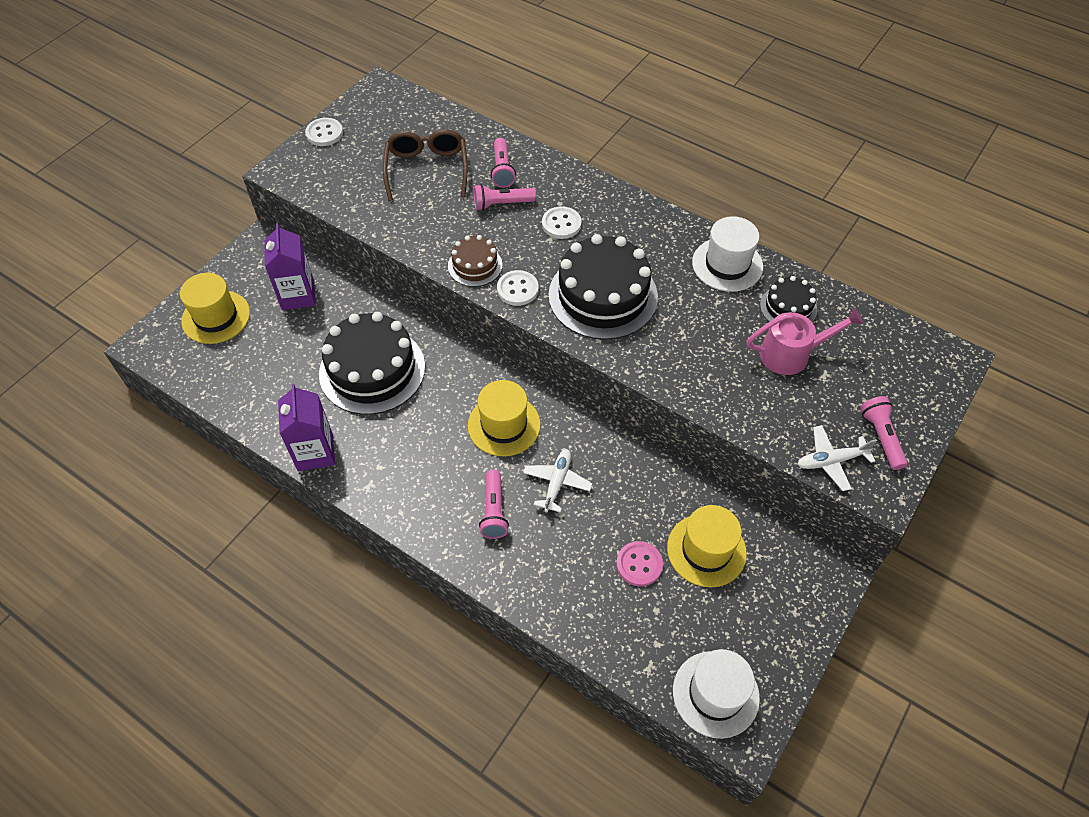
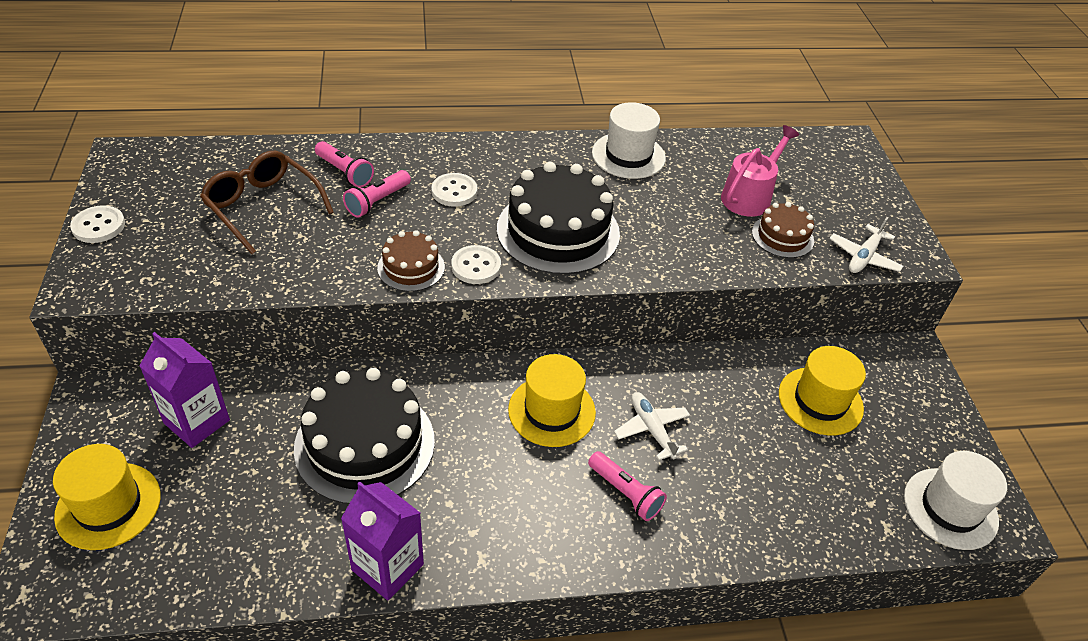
camera: 45 degrees left, 10 degrees down
pink button [616,541,663,586] -> none
black cake [760,276,817,322] -> none
pink flashlight [860,396,908,470] -> none
none -> brown cake [752,202,814,258]

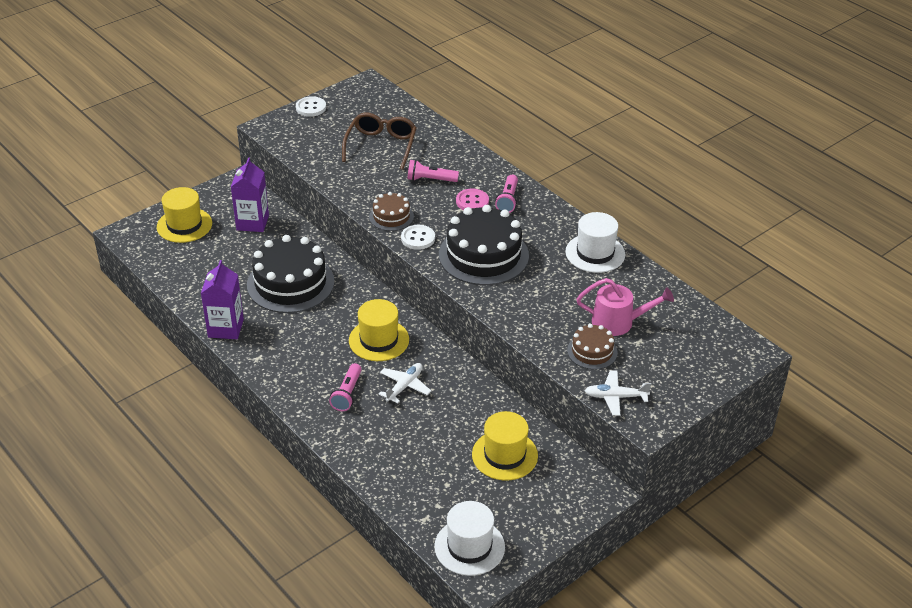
camera: 60 degrees right, 5 degrees down
pink flashlight [315,141,374,188] -> pink flashlight moved to [495,175,518,213]
white button [431,173,477,207] -> pink button [456,188,489,210]

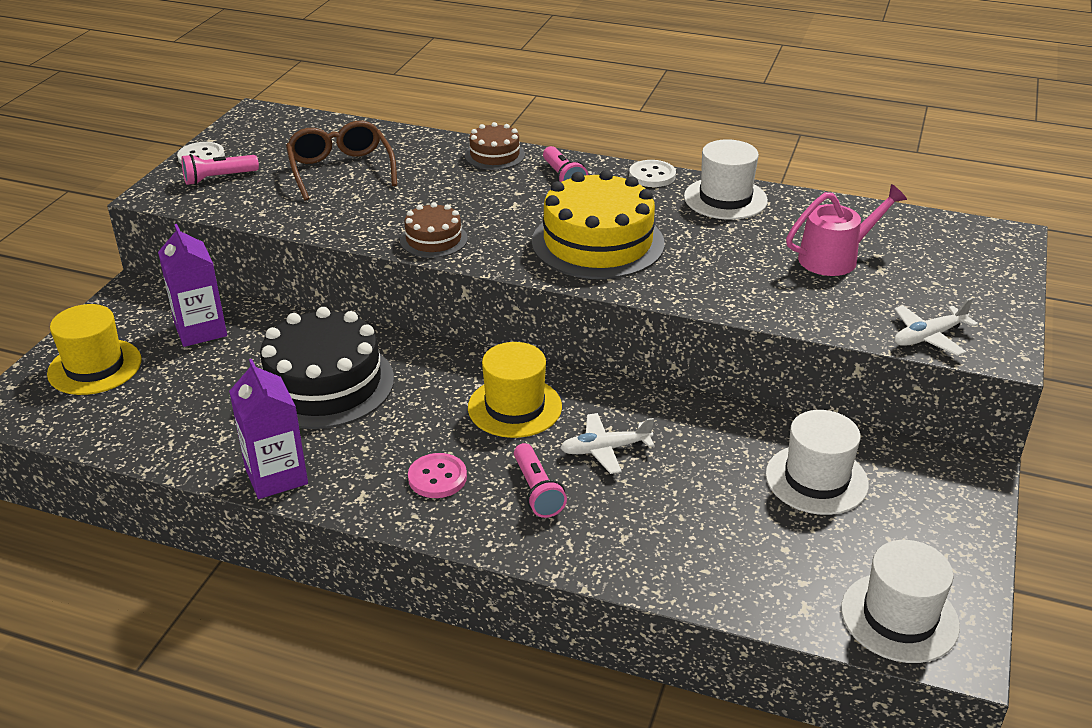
camera: 30 degrees left, 5 degrees down
white plane [379,363,431,404] -> white plane turned 105 degrees counterclockwise [560,413,654,474]
white button [401,225,435,250] -> white button moved to [629,160,676,187]
pink flashlight [407,160,459,182] -> pink flashlight moved to [181,154,259,185]
black cake [439,205,529,285] -> yellow cake [532,170,665,279]
pink button [456,188,489,210] -> pink button moved to [408,453,467,498]
yellow hat [472,411,538,481] -> white hat [766,410,869,515]
brown cake [567,324,617,370] -> brown cake moved to [465,122,525,170]

